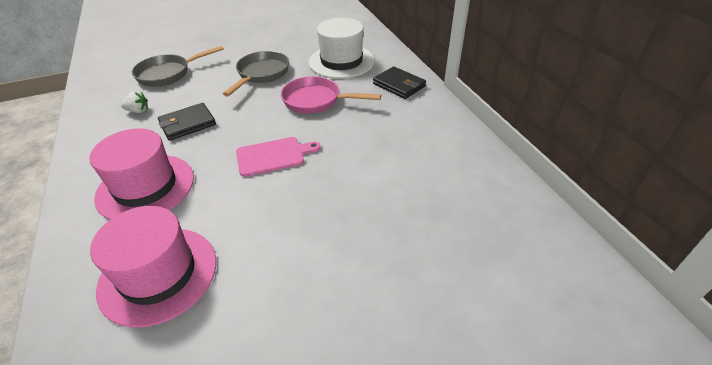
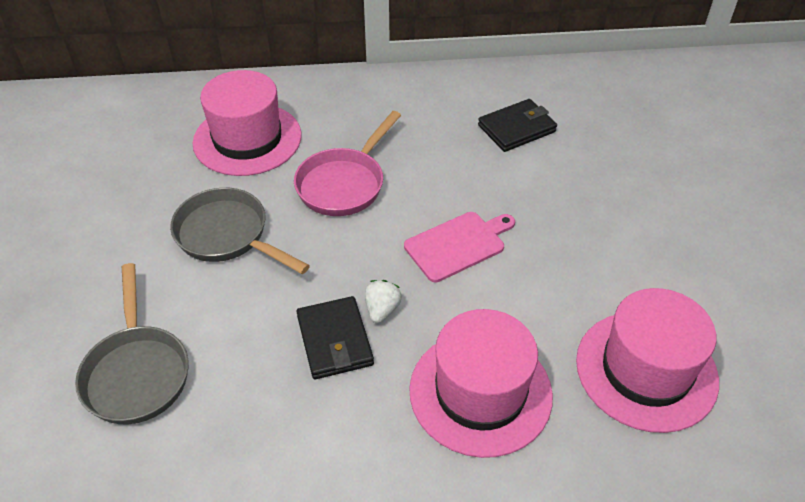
camera: 75 degrees left, 5 degrees up
white strawberry [121,91,148,113] -> white strawberry moved to [365,280,402,323]
pink cutting board [236,137,321,177] -> pink cutting board turned 60 degrees clockwise [404,212,515,282]
white hat [309,18,375,79] -> pink hat [193,70,302,176]
black wallet [373,66,426,99] -> black wallet moved to [478,99,557,152]

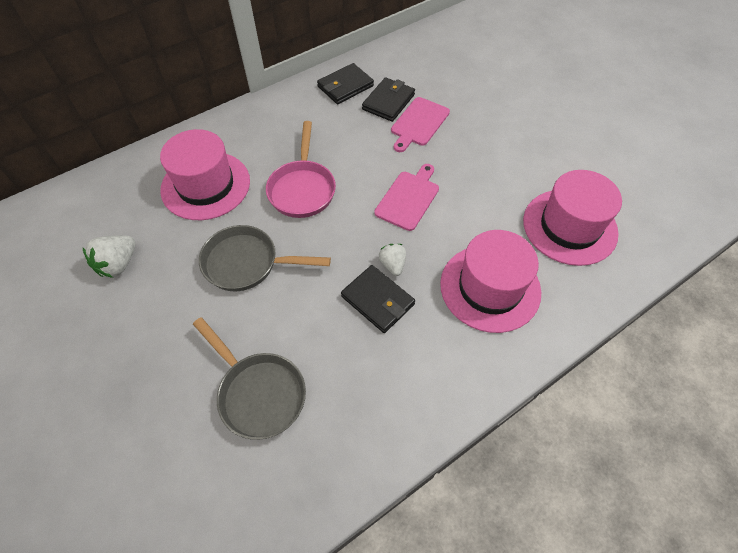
camera: 30 degrees left, 10 degrees up
none -> white strawberry [83,235,136,278]
none -> black wallet [317,63,374,104]
none -> pink cutting board [391,97,450,152]

